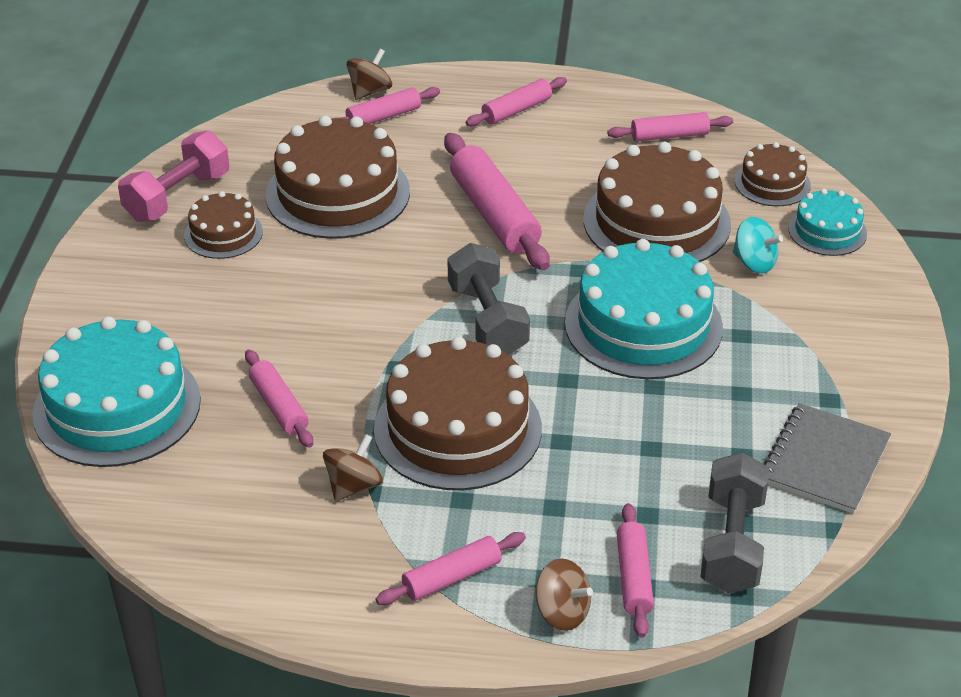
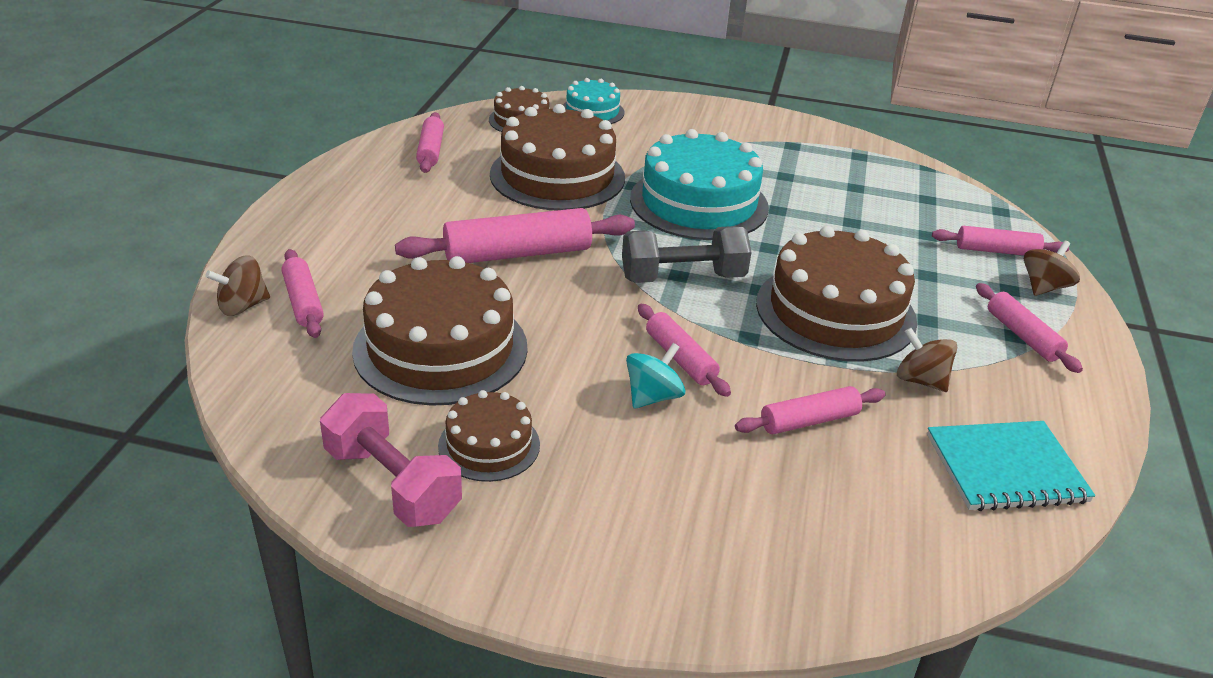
camera: 85 degrees left, 5 degrees down
turquoise cake [32,316,201,467] -> none
brown spinning top [347,49,392,100] -> brown spinning top turned 75 degrees counterclockwise [205,255,270,316]
pink rolling pin [466,77,567,127] -> pink rolling pin moved to [638,304,731,397]
grey dumbbell [701,452,769,593] -> none
turquoise spinning top [732,217,783,273] -> turquoise spinning top moved to [626,343,685,408]
grey notebook [764,403,891,514] -> none
none -> turquoise notebook [927,421,1095,511]

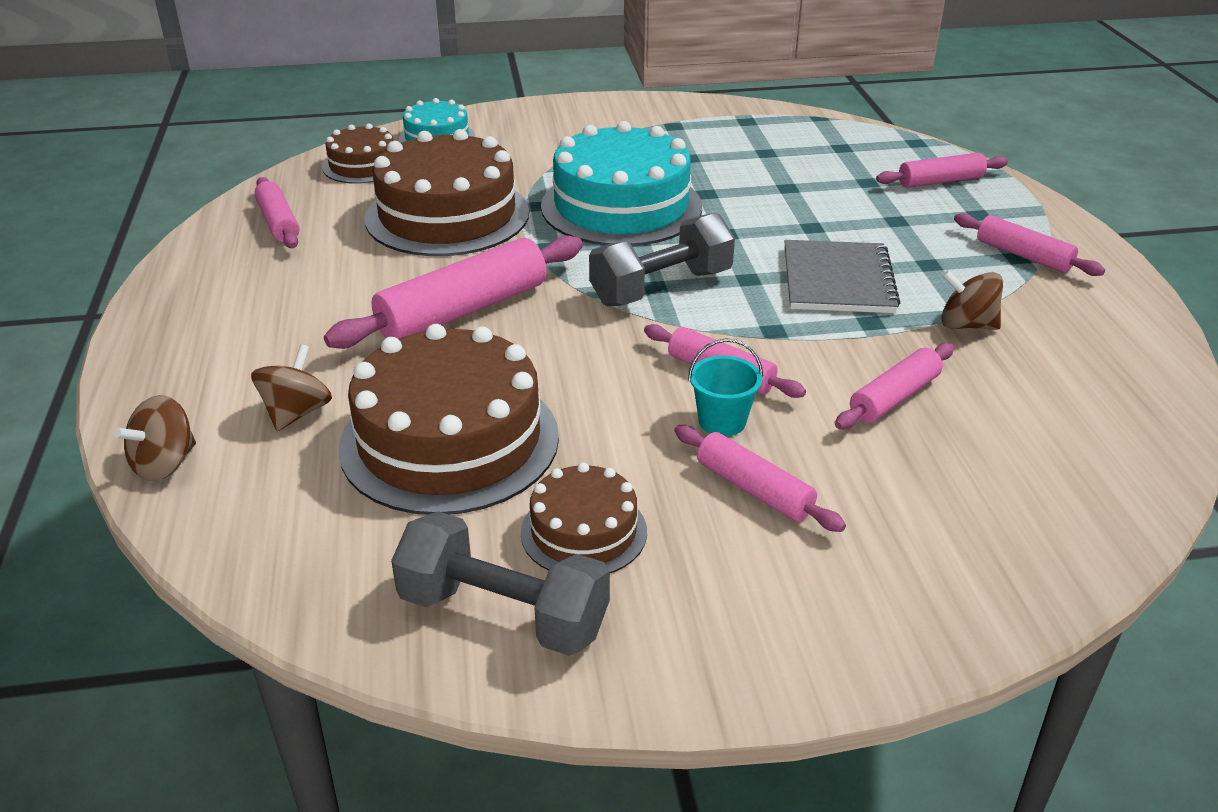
camera: 20 degrees left, 0 degrees up
pink rolling pin [282,249,324,338] -> pink rolling pin moved to [674,425,846,532]
pink dumbbell [320,393,462,527] -> grey dumbbell [391,511,610,656]
turquoise spinning top [626,343,685,408] -> turquoise bucket [688,338,763,437]
brown cake [756,226,917,362] -> grey notebook [784,240,900,313]
turquoise notebook [927,421,1095,511] -> none
brown spinning top [1024,241,1080,296] -> brown spinning top moved to [251,344,332,431]

